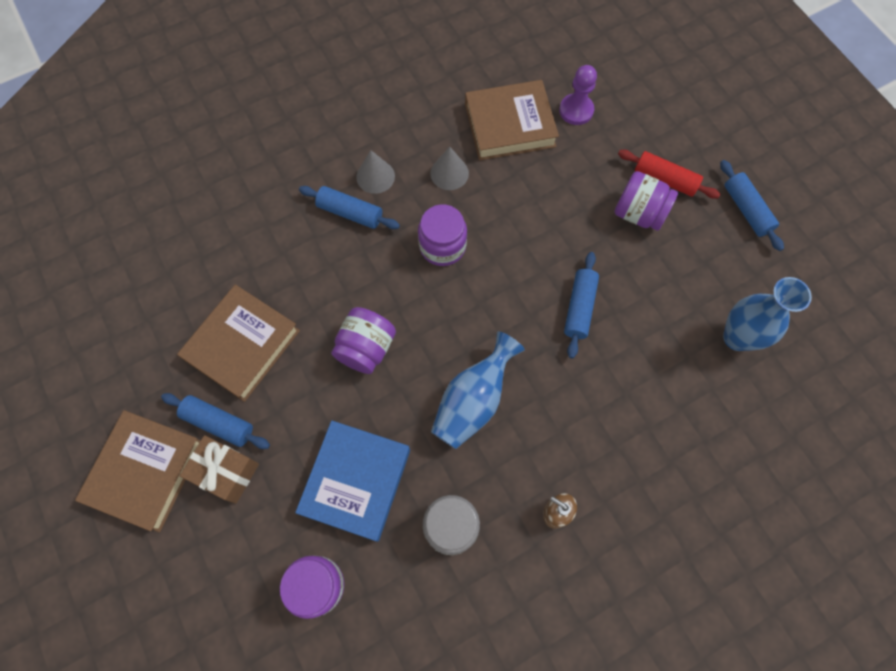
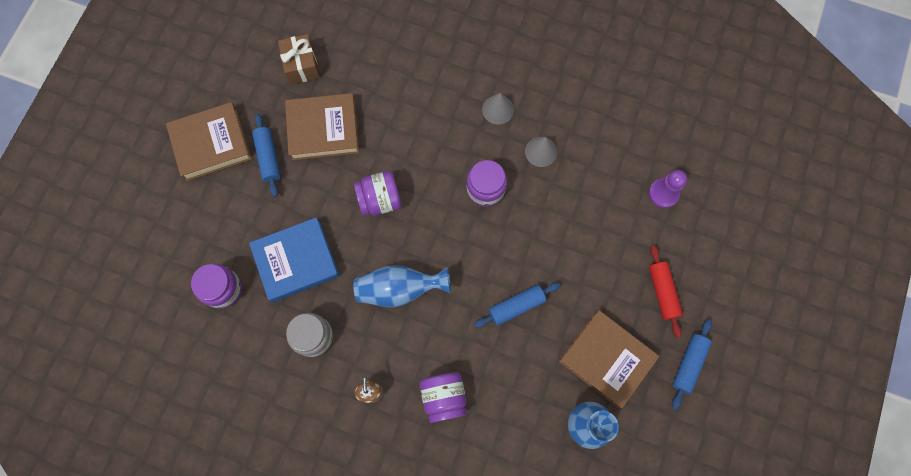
camera: 50 degrees right, 5 degrees up
brown gift [180,435,259,503] -> brown gift moved to [278,34,320,85]
blue rolling pin [299,186,400,229] -> none
brown book [465,80,559,160] -> brown book moved to [559,310,659,408]
purple jar [614,171,678,231] -> purple jar moved to [420,372,466,423]

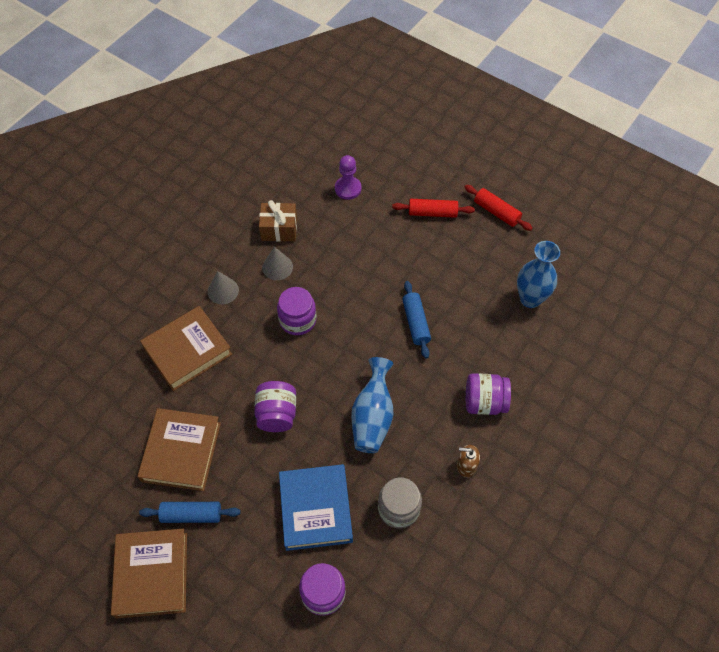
camera: 75 degrees left, 15 degrees down
brown gift [278,34,320,85] -> brown gift moved to [259,200,297,241]
brown book [559,310,659,408] -> brown book moved to [140,306,232,391]
blue rolling pin [672,319,712,410] -> red rolling pin [465,185,533,231]

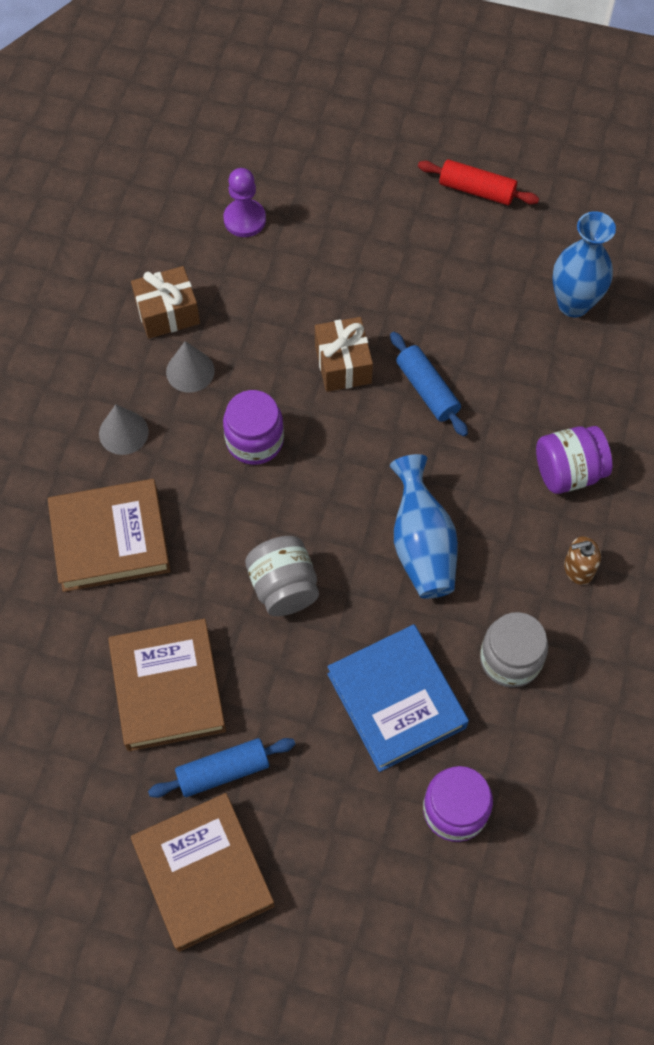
camera: 20 degrees left, 5 degrees up
brown book [140,306,232,391] -> brown book turned 45 degrees clockwise [48,479,171,592]
purple jar [254,381,296,432] -> grey jar [245,536,319,616]
red rolling pin [392,199,475,218] -> none
none -> brown gift [315,317,373,392]

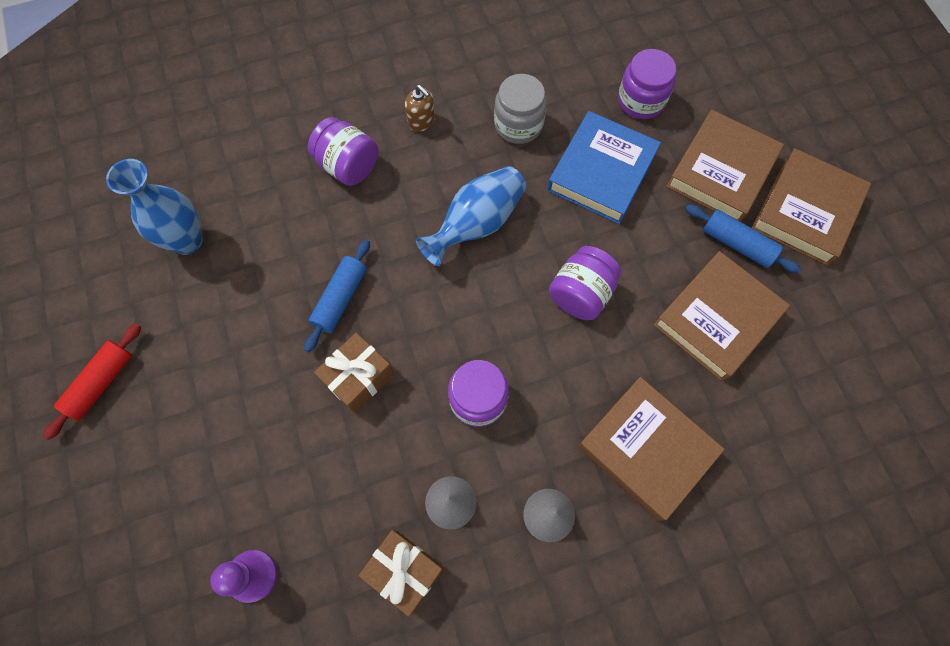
camera: 125 degrees left, 5 degrees up
grey jar [245,536,319,616] -> purple jar [549,246,622,320]
red rolling pin [418,159,539,205] -> red rolling pin turned 45 degrees clockwise [44,324,141,440]
none -> brown book [666,109,784,222]

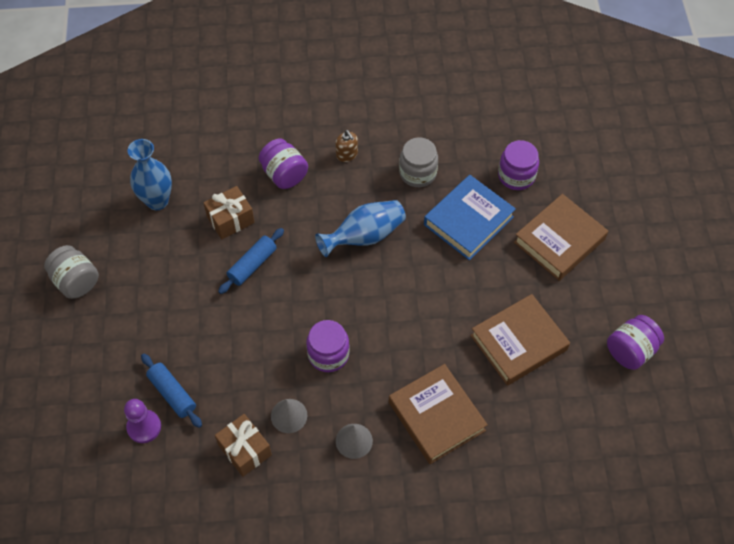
camera: 15 degrees right, 10 degrees down
red rolling pin [44,324,141,440] -> grey jar [44,245,99,299]
brown gift [314,333,394,413] -> brown gift moved to [203,186,255,239]
purple jar [549,246,622,320] -> purple jar moved to [607,315,664,370]
blue rolling pin [685,204,801,274] -> blue rolling pin moved to [141,354,202,428]
brown book [752,148,871,266] -> none

